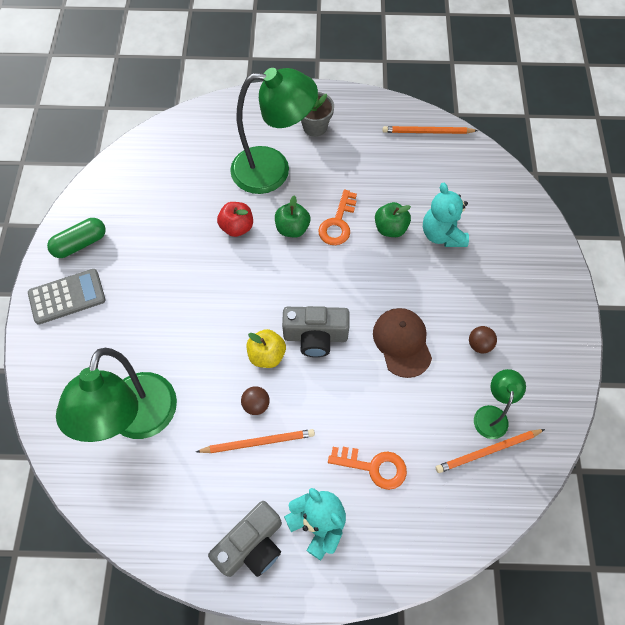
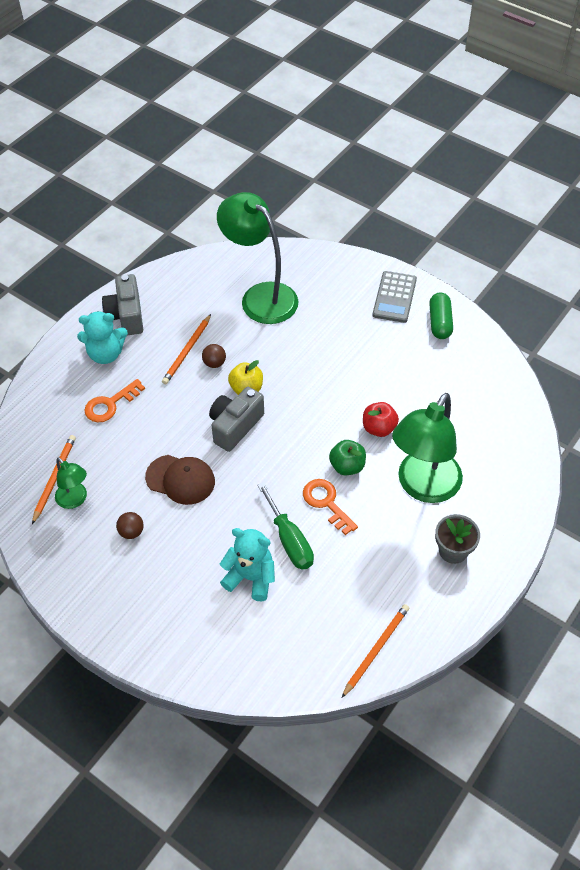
camera: 125 degrees right, 10 degrees down
green apple [375,202,411,237] -> green screwdriver [257,482,314,570]

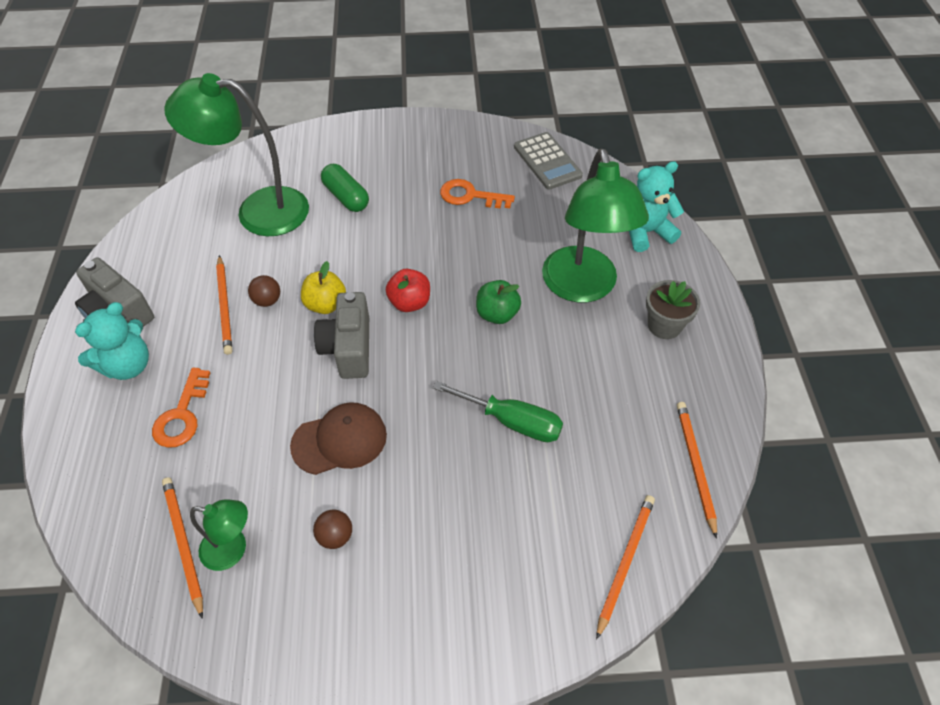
camera: 40 degrees left, 0 degrees up
turquoise teddy bear [220,528,275,601] -> turquoise teddy bear moved to [629,161,684,252]
orange key [303,479,358,535] -> orange key moved to [440,179,515,209]
red apple [363,402,399,437] -> red apple moved to [386,269,430,312]
grey calculator [373,271,417,323] -> grey calculator moved to [514,132,583,190]
green capsule [429,292,453,339] -> green capsule moved to [321,164,369,212]
none -> orange pencil [596,495,655,640]

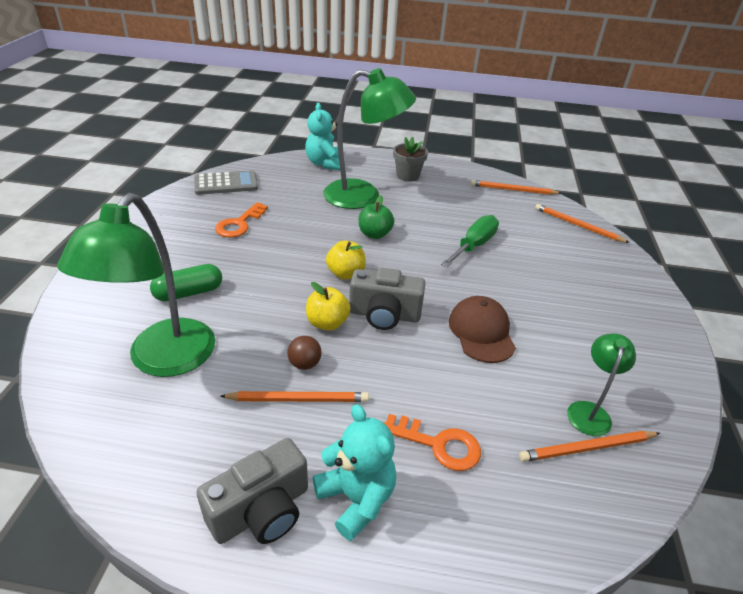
camera: 80 degrees left, 15 degrees down
brown ball [313,510,352,549] -> none
red apple [386,269,430,312] -> yellow apple [326,241,366,280]

